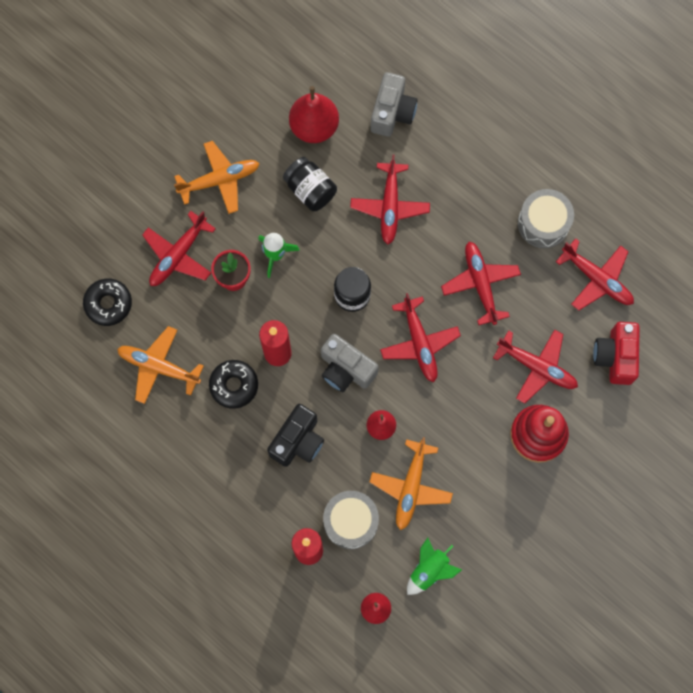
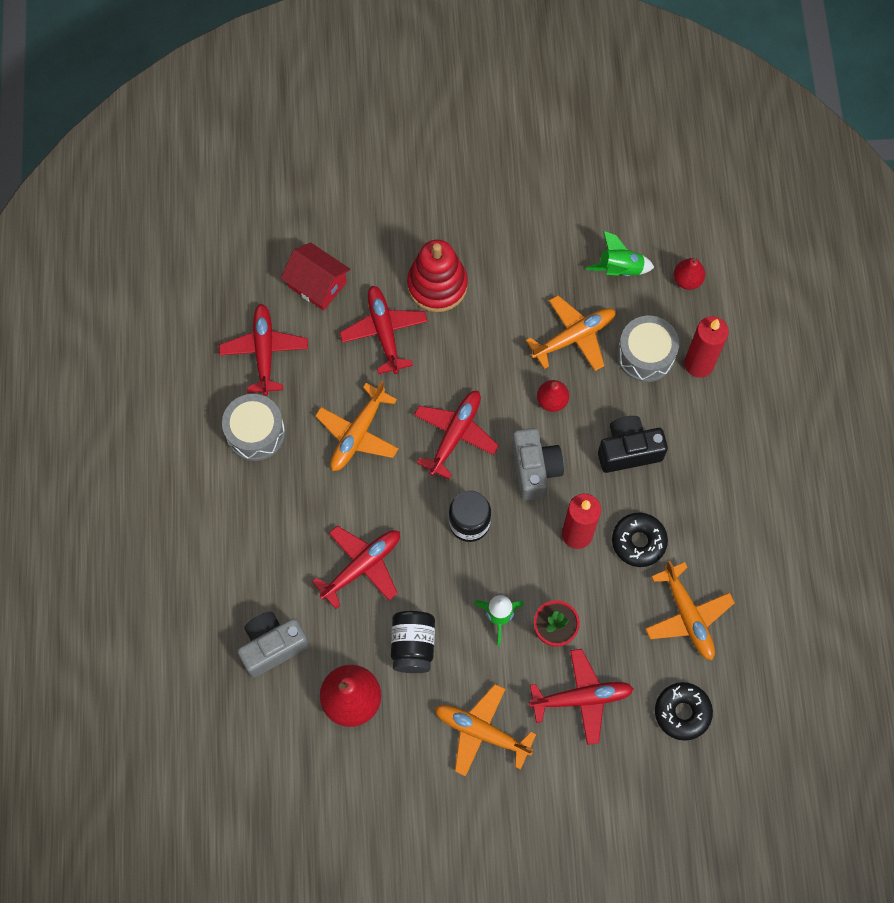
camera: 135 degrees left, 5 degrees down
red plane [441,242,521,325] -> orange plane [315,381,399,471]
red camera [593,322,640,385] -> red house [281,242,351,311]

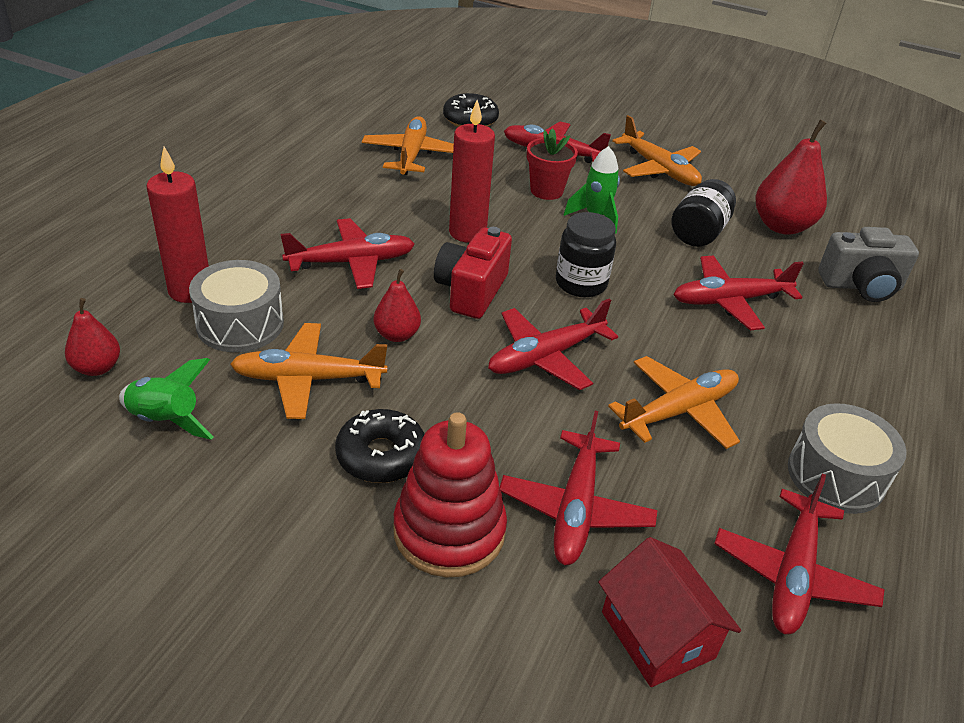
camera: 155 degrees left, 30 degrees down
grey camera [512,428,564,501] -> red camera [434,227,512,319]
black camera [598,416,668,473] -> red plane [280,218,415,289]
black donut [612,513,668,567] -> black donut moved to [335,409,425,483]

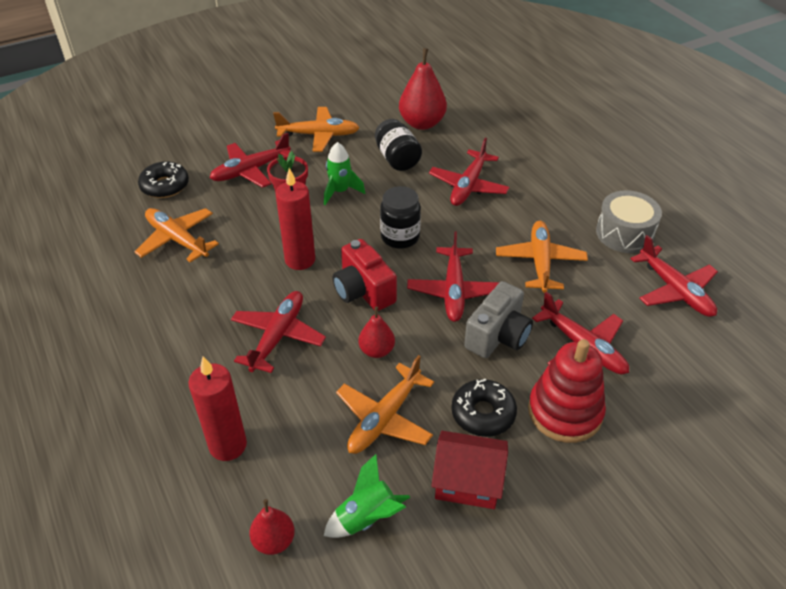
camera: 50 degrees left, 5 degrees up
grey drum [189,260,284,352] -> none
red house [598,537,741,687] -> red house moved to [431,431,508,509]
grey camera [818,227,919,302] -> grey camera moved to [464,281,533,358]

